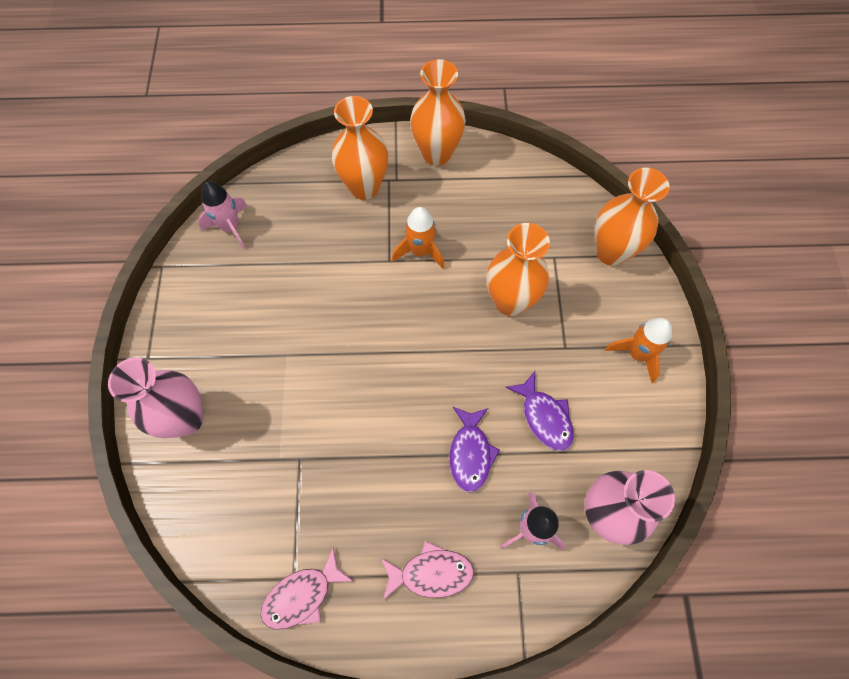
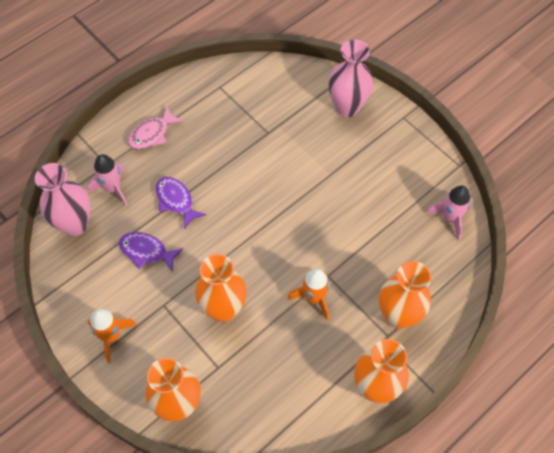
camera: 140 degrees right, 5 degrees down
pink fish [261,547,354,630] -> none

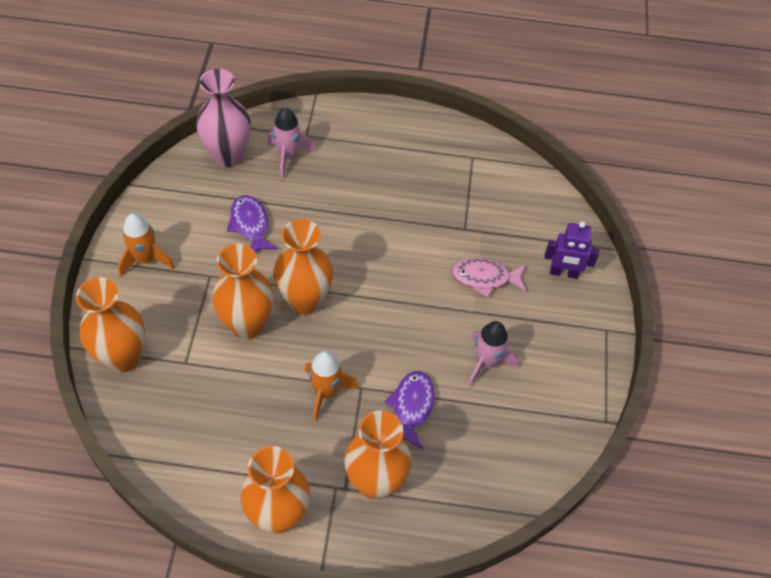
camera: 45 degrees right, 5 degrees down
pink fish [128,107,183,150] -> pink fish moved to [451,258,526,297]
purple fish [156,177,206,230] -> purple fish moved to [385,371,435,449]
pink vase [329,40,373,117] -> purple robot [544,221,600,279]
pink rocket [425,185,471,241] -> pink rocket moved to [468,321,518,387]
none -> orange vase [273,219,333,315]

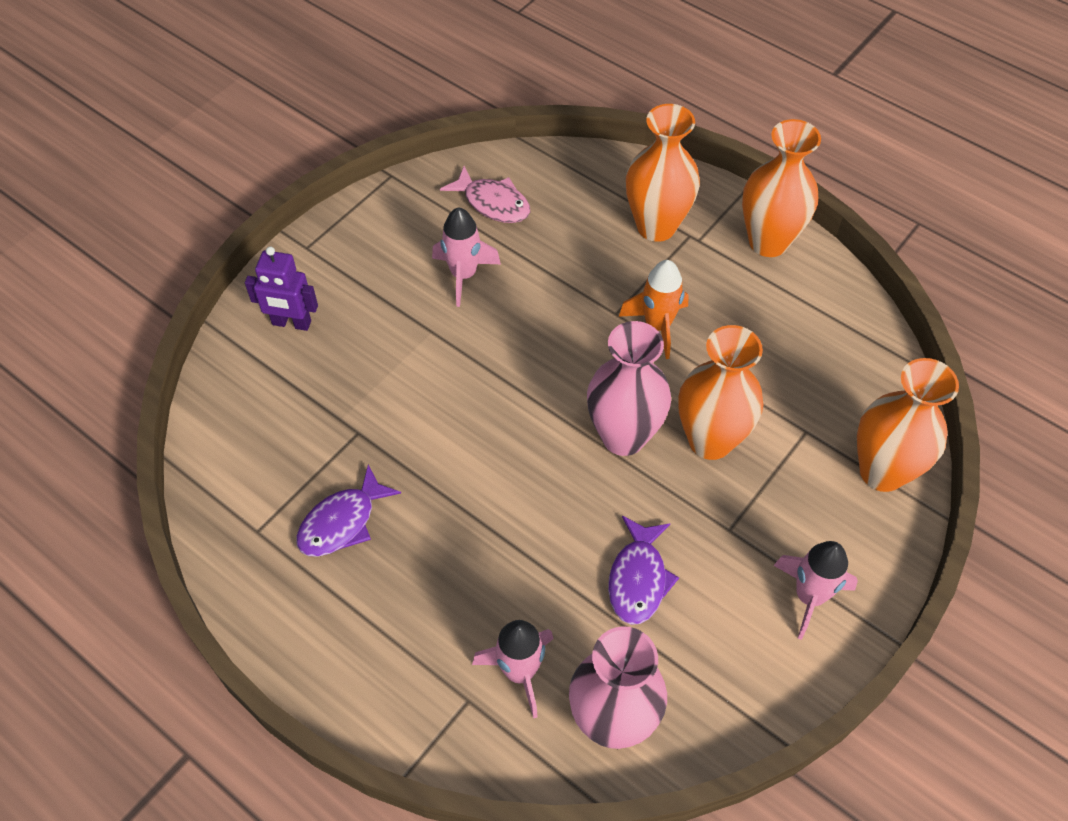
camera: 145 degrees left, 0 degrees up
orange rocket [118,213,175,277] -> pink rocket [773,541,858,640]
orange vase [273,219,333,315] -> pink vase [587,321,671,456]
purple fish [385,371,435,449] -> purple fish moved to [296,465,401,557]
pink fish [451,258,526,297] -> pink fish moved to [440,166,530,223]
purple robot [544,221,600,279] -> purple robot turned 150 degrees clockwise [245,247,318,331]

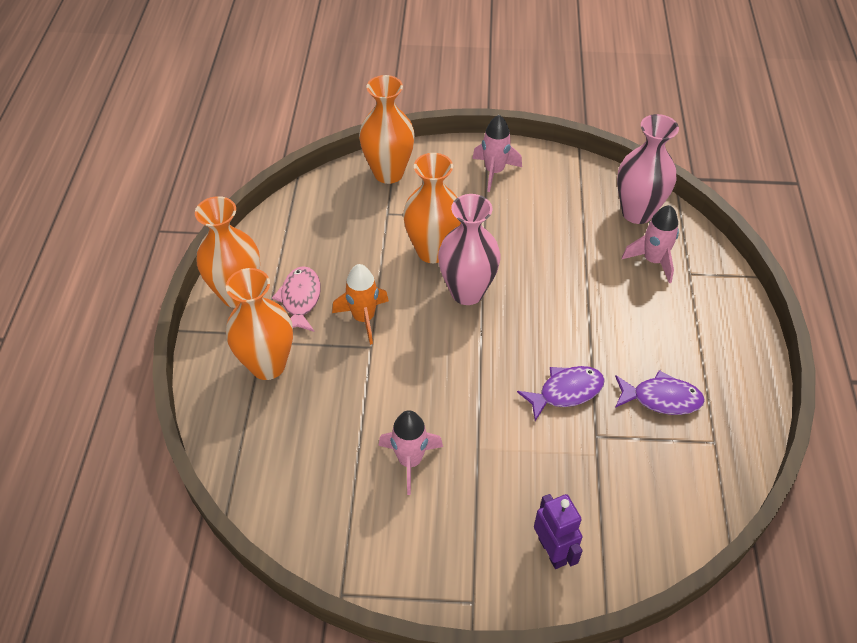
camera: 125 degrees left, 5 degrees down
pink fish [440,166,530,223] -> pink fish moved to [272,266,321,332]
purple fish [608,516,679,625] -> purple fish moved to [517,366,605,421]

